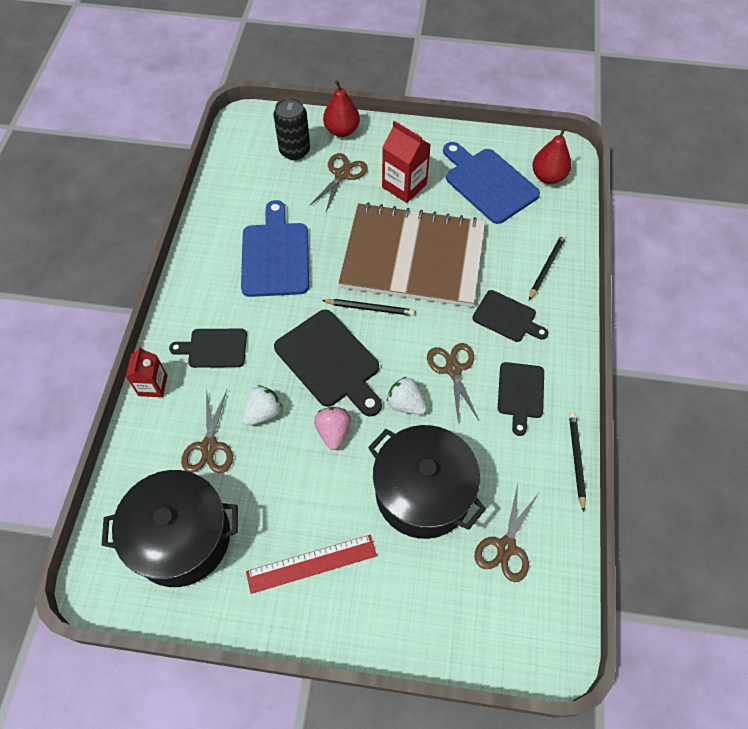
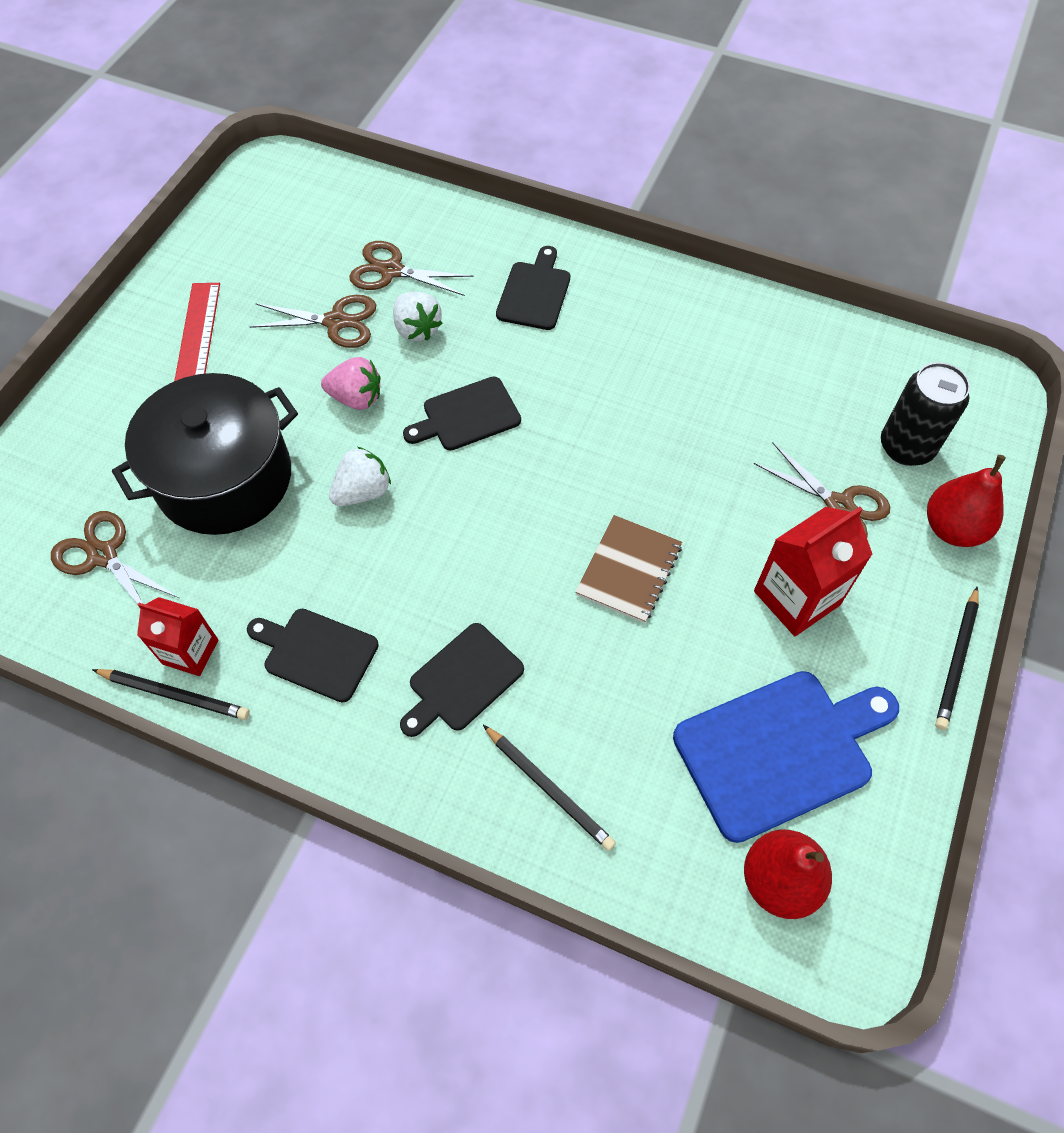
camera: 105 degrees right, 0 degrees up
black pot [101,470,238,587] -> none
red carton [126,346,168,397] -> red carton moved to [137,597,218,676]
blue cutting board [241,200,309,297] -> none
black cutting board [274,310,382,417] -> black cutting board [403,377,521,450], size x0.61
black pencil [322,299,415,316] -> black pencil moved to [935,586,979,730]
brown notebook [338,202,485,307] -> brown notebook [575,515,682,623], size x0.42
brown scissors [427,343,479,420] -> brown scissors moved to [250,295,376,348]

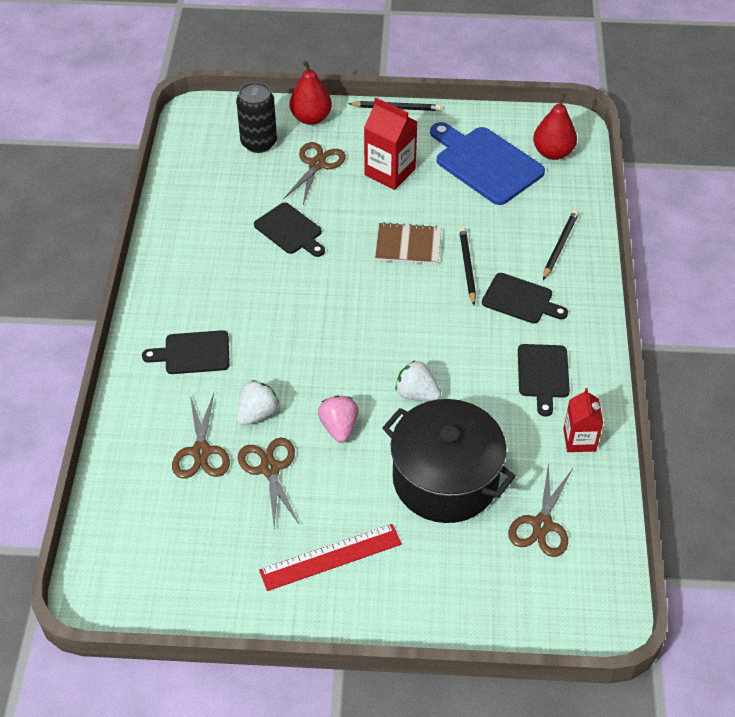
camera: 110 degrees left, 10 degrees down
black pencil [92,669,250,720] -> black pencil moved to [459,227,476,305]
black cutting board [403,377,521,450] -> black cutting board moved to [254,202,325,257]

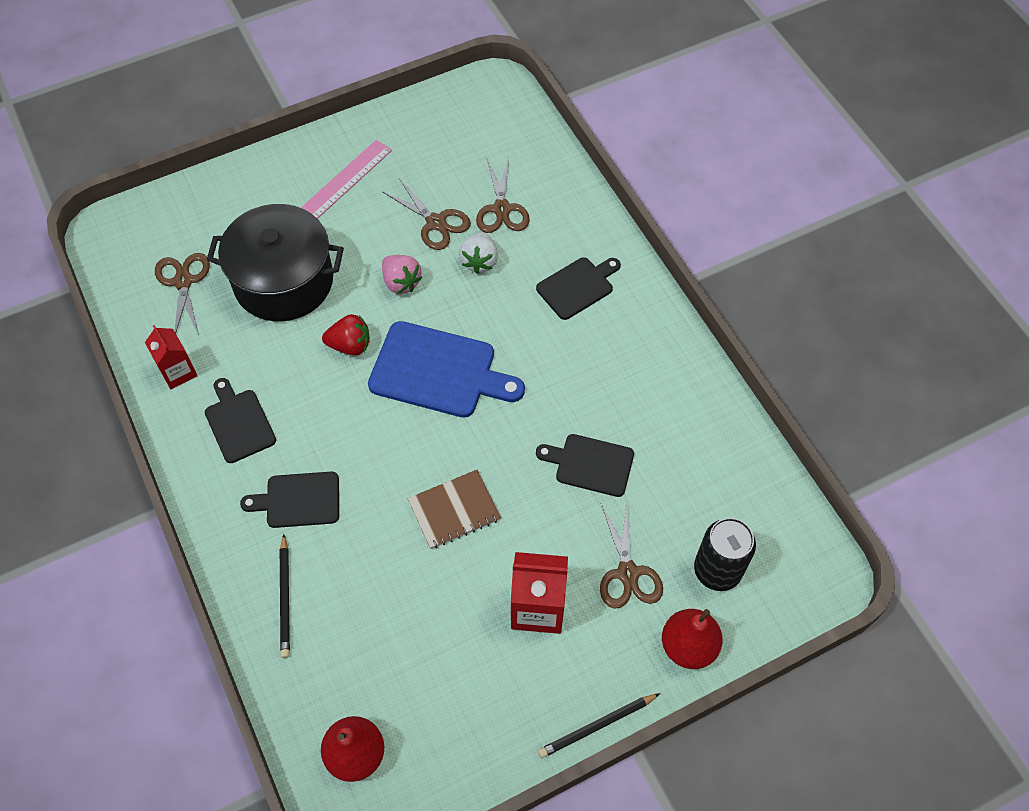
camera: 150 degrees right, 10 degrees up
brown scissors [172,393,230,479] -> brown scissors turned 150 degrees counterclockwise [476,157,530,233]
red ruler [259,524,402,591] -> pink ruler [301,140,392,219]
white strawberry [395,360,441,401] -> red strawberry [322,314,370,356]
blue cutting board [430,122,545,205] -> blue cutting board moved to [368,321,525,418]
black pencil [459,227,476,305] -> none

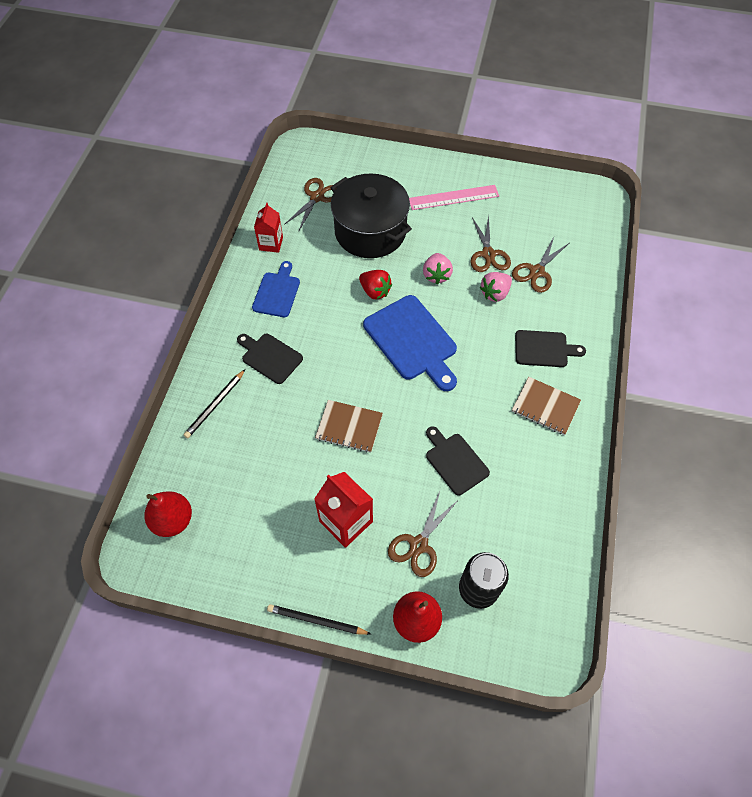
camera: 40 degrees right, 0 degrees up
black cutting board [205,378,276,463] -> blue cutting board [252,261,300,317]
white strawberry [459,232,498,274] -> pink strawberry [480,272,512,302]
none -> brown notebook [512,377,581,435]

